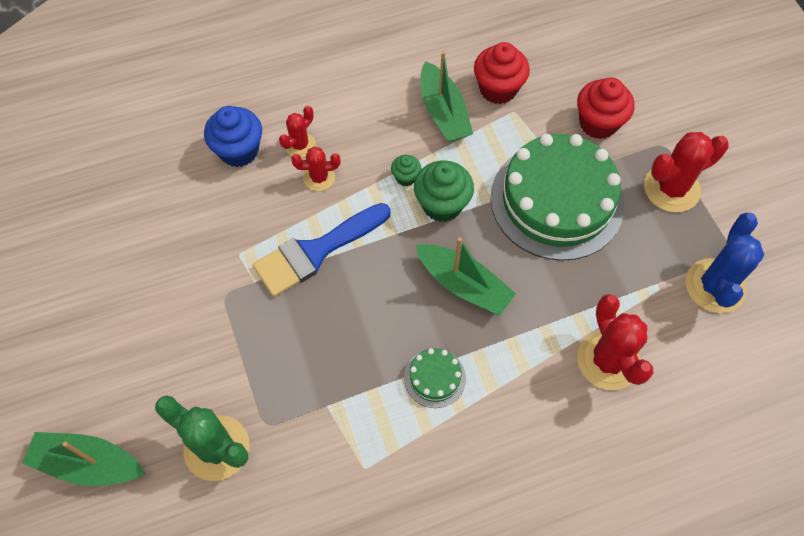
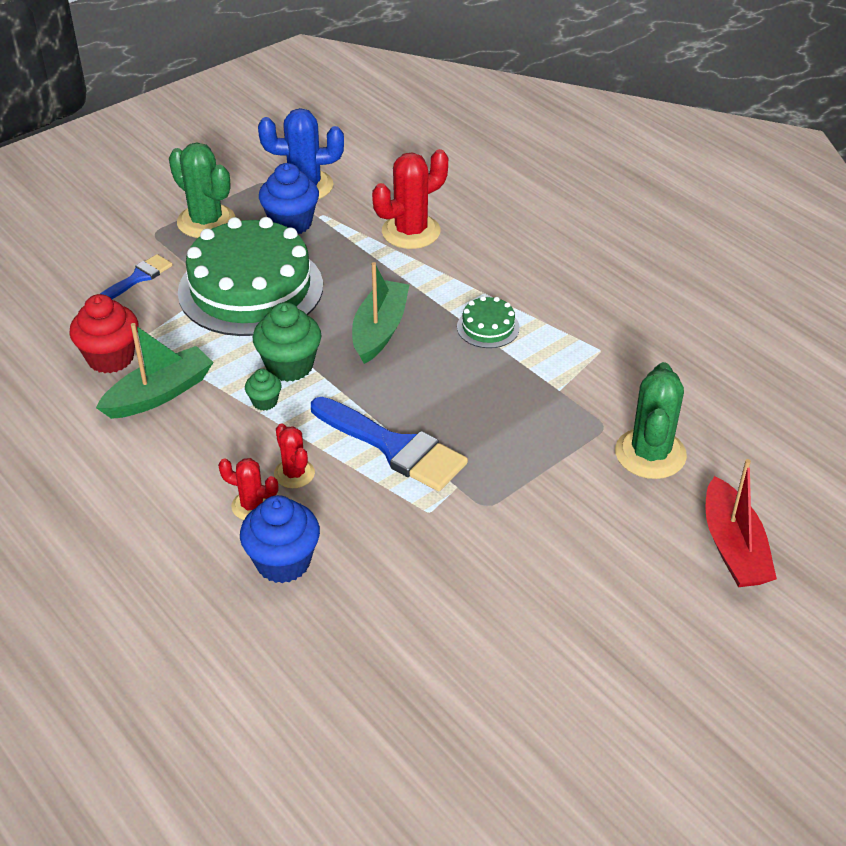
camera: 110 degrees left, 20 degrees down
green boat [22,432,145,486] -> red boat [705,459,777,587]
red cupcake [577,77,635,139] -> blue brush [100,254,173,299]
red cactus [644,132,729,212] -> green cactus [169,142,235,238]
none -> blue cupcake [259,163,319,234]

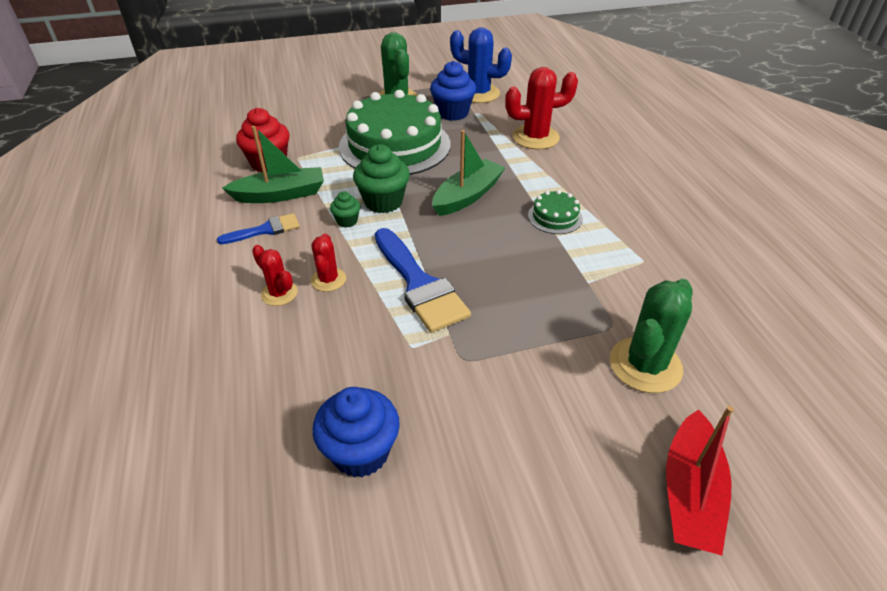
camera: 25 degrees right, 0 degrees up
blue brush [100,254,173,299] -> blue brush moved to [217,213,300,244]
blue cupcake [240,495,320,583] -> blue cupcake moved to [312,387,400,478]

